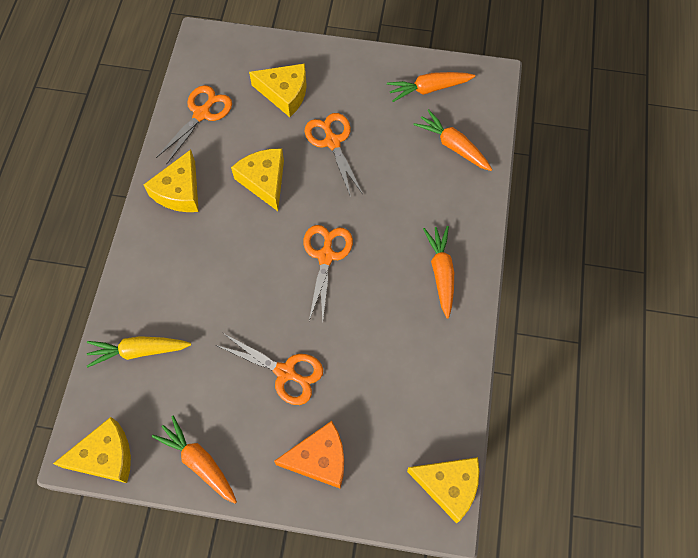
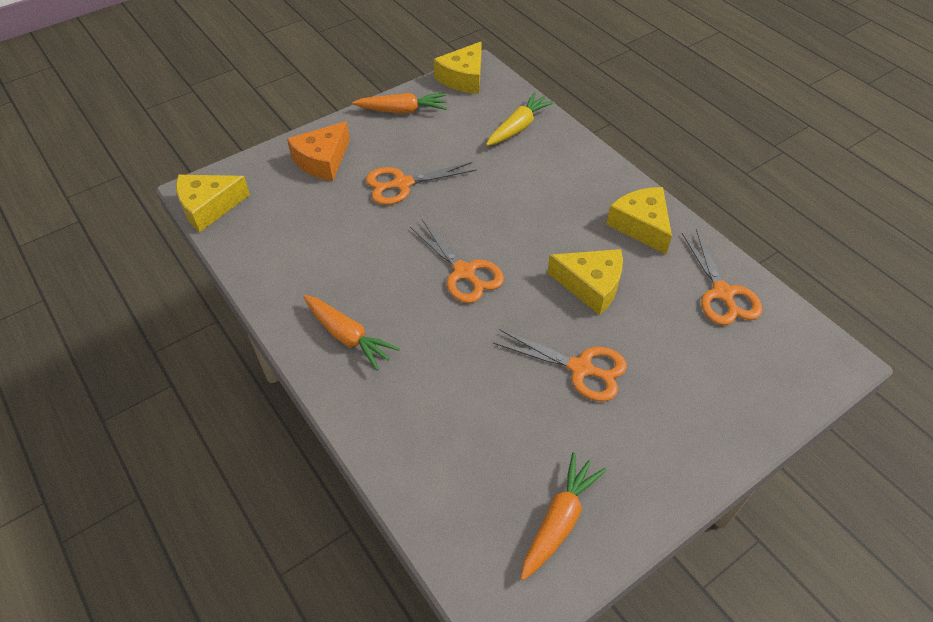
camera: 135 degrees right, 15 degrees down
yellow cheese [249,64,307,117] -> none
orange carrot [414,109,492,171] -> none

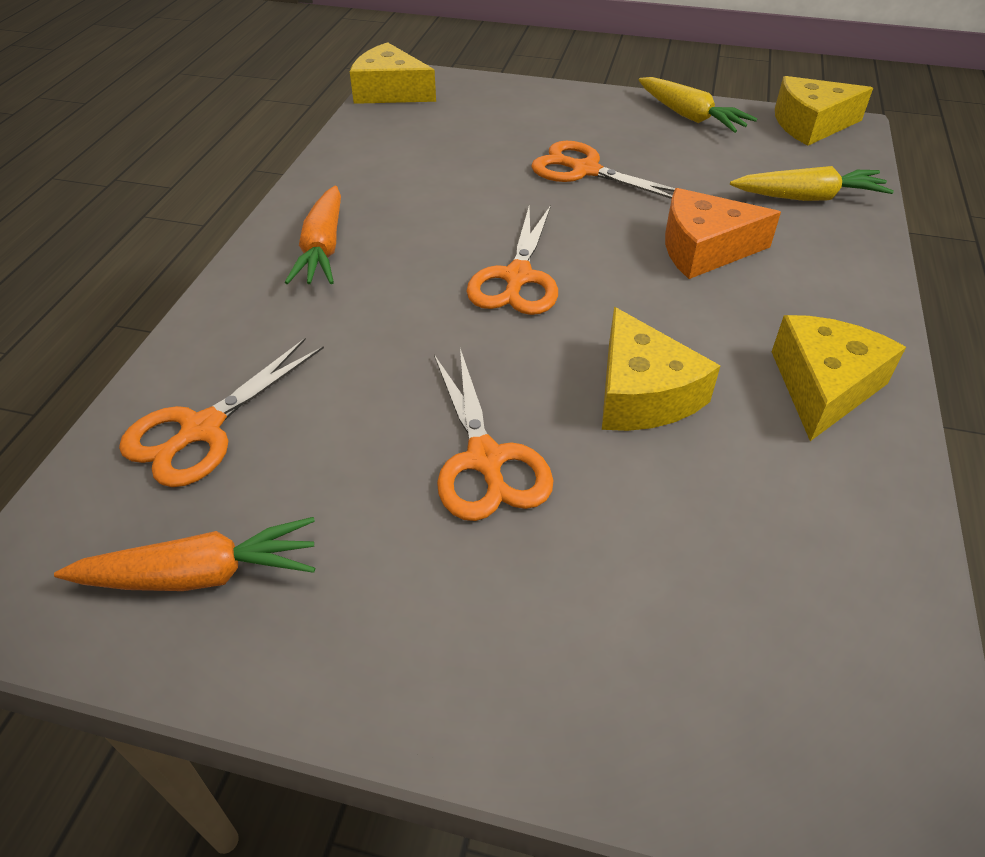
camera: 50 degrees right, 5 degrees down
orange cheese [287,121,350,181] -> orange cheese moved to [665,188,781,279]
orange carrot [352,93,447,113] -> yellow carrot [639,77,758,133]
orange scissors [682,229,762,325] -> orange scissors moved to [119,338,324,487]

